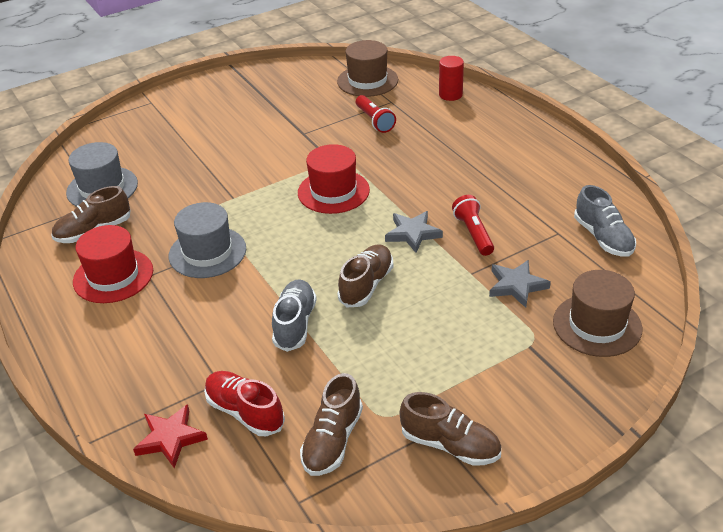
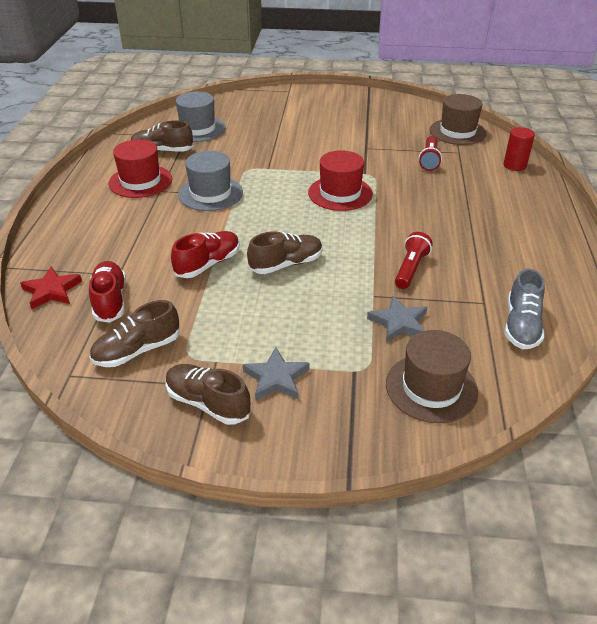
camera: 35 degrees right, 0 degrees up
grey shoe [272,279,317,352] -> red shoe [171,231,240,278]
grey star [385,211,443,253] -> grey star moved to [243,347,310,400]
brown shoe [400,392,501,466] -> brown shoe turned 150 degrees clockwise [166,364,251,425]

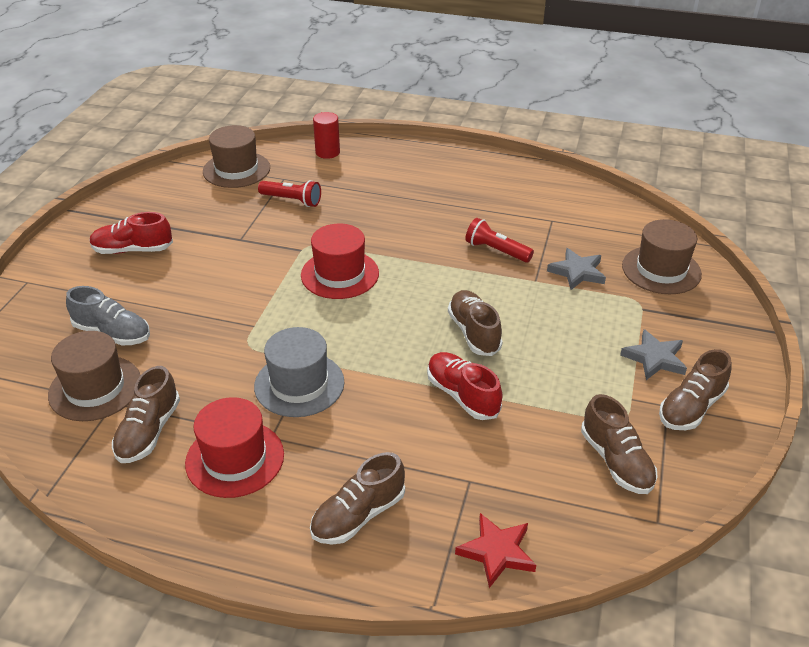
camera: 80 degrees left, 0 degrees up
red shoe [89,261,126,323] -> red shoe moved to [90,212,173,254]
grey hat [176,91,226,142] -> brown hat [48,331,141,421]
grey shoe [505,269,545,349] -> grey shoe moved to [66,286,150,345]
none -> brown shoe [310,452,405,545]

